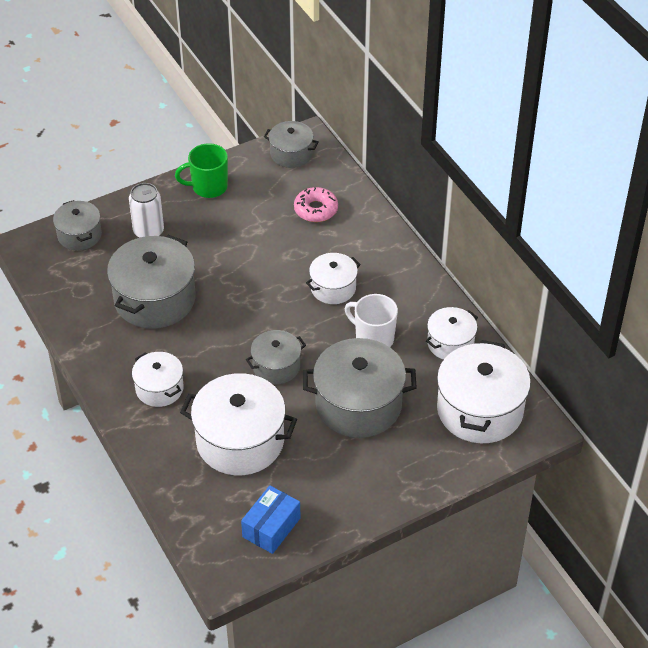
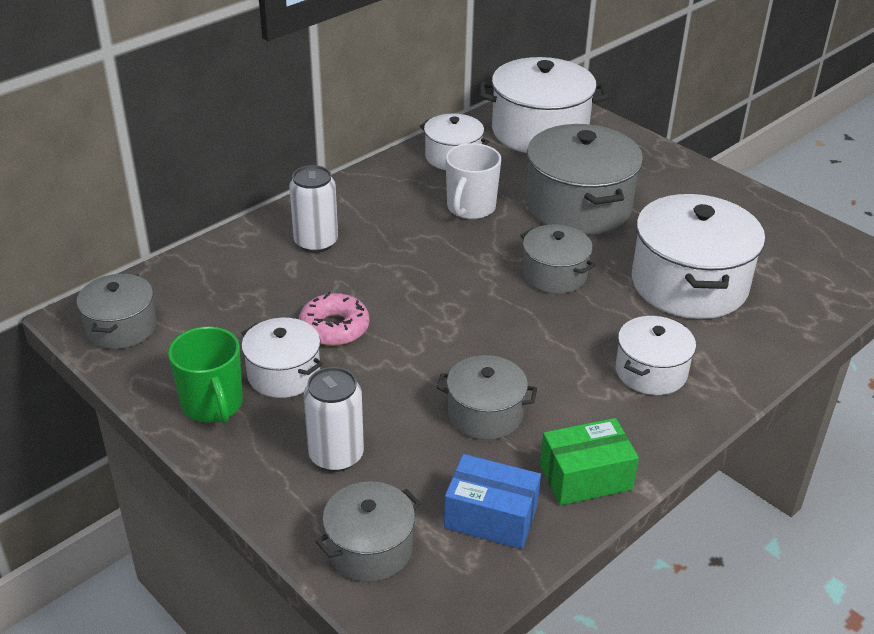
camera: 105 degrees left, 10 degrees down
grey pot [107,235,196,329] -> grey pot [437,355,537,440], size x0.56
blue box [241,485,301,554] -> blue box moved to [444,454,541,549]
pink donut [294,187,338,222] -> pink donut moved to [299,291,370,346]
white pot [306,253,361,304] -> white pot moved to [241,318,323,398]
none -> white can [289,165,338,253]
none -> green box [540,418,639,505]

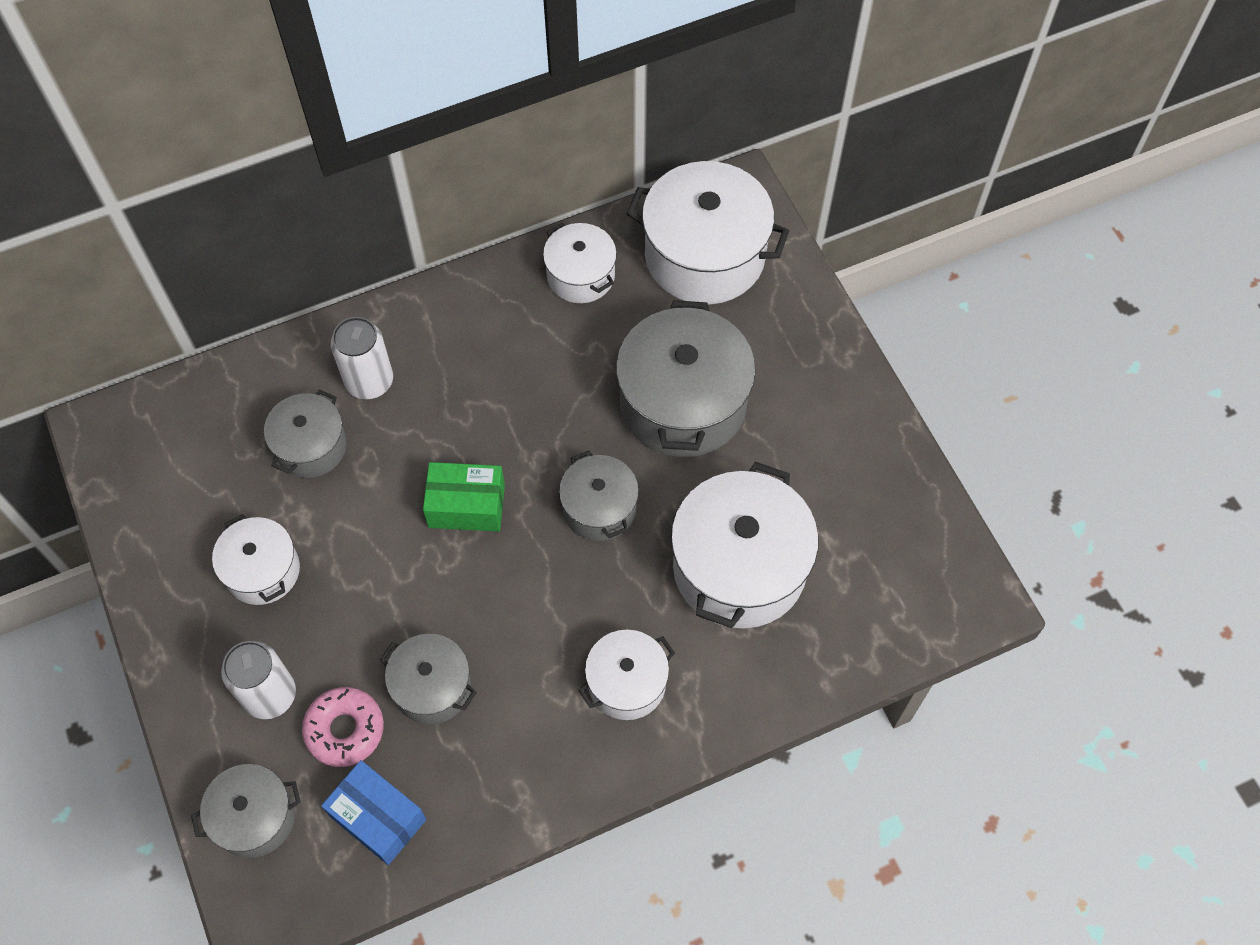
camera: 20 degrees right, 25 degrees up
grey pot [77,273,157,349] -> grey pot moved to [264,390,347,478]
green mug [168,327,243,424] -> none
pink donut [299,291,370,346] -> pink donut moved to [302,687,384,767]
white mug [446,143,501,219] -> none
green box [540,418,639,505] -> green box moved to [423,462,505,532]

